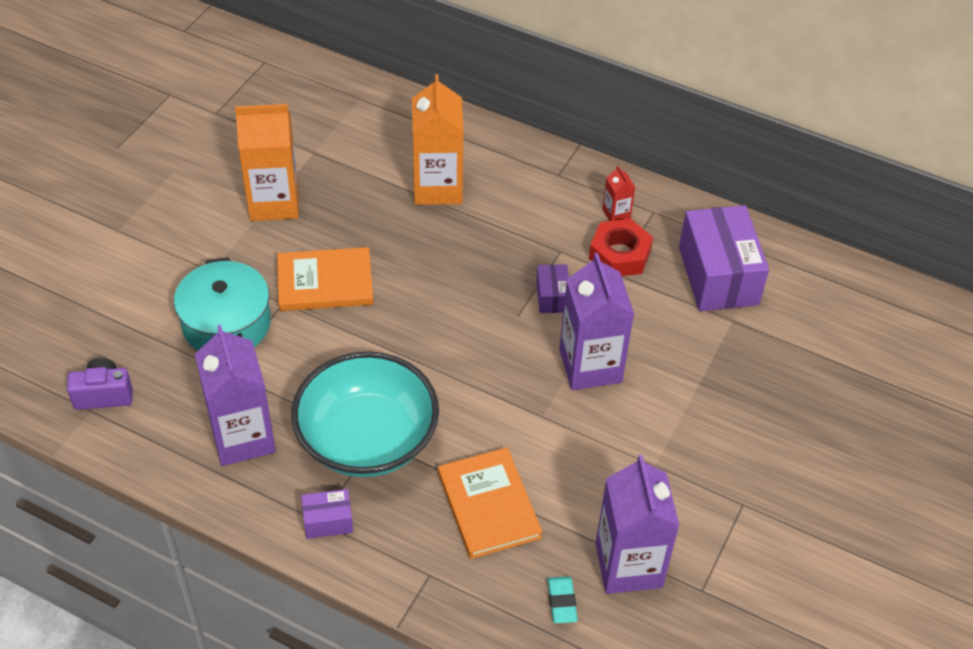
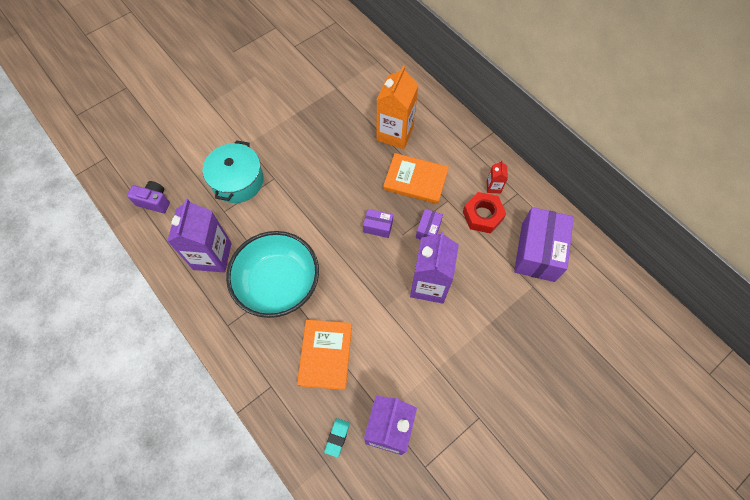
camera: 25 degrees right, 15 degrees up
orange carton [235,104,299,221] -> none
orange book [277,247,374,311] -> orange book moved to [383,153,449,204]
purple box [301,489,353,539] -> purple box moved to [363,209,393,238]

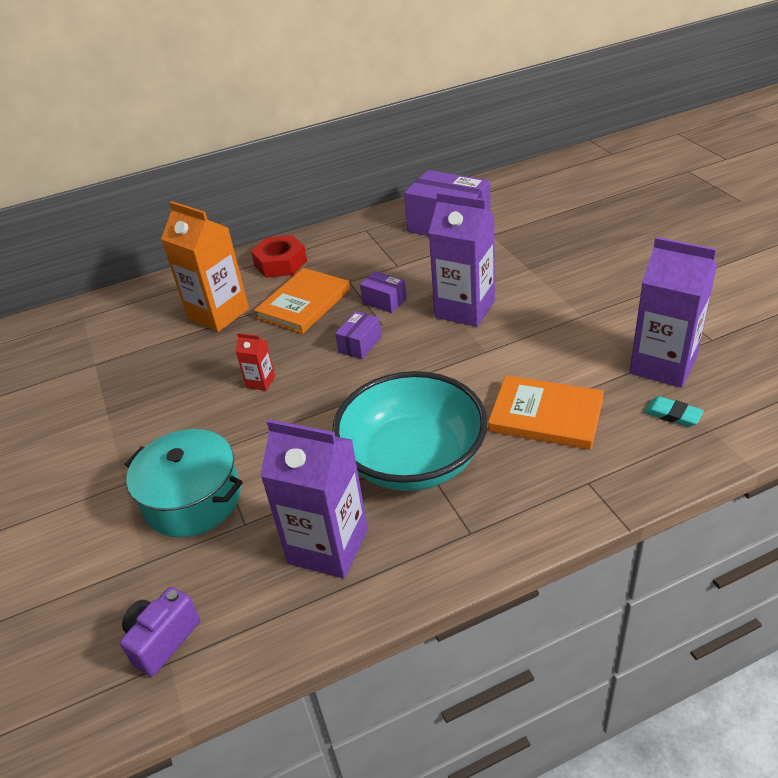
camera: 70 degrees left, 25 degrees down
red nut [463,192,506,234] -> red nut moved to [251,235,307,278]
red carton [487,161,508,193] -> red carton moved to [236,333,275,391]

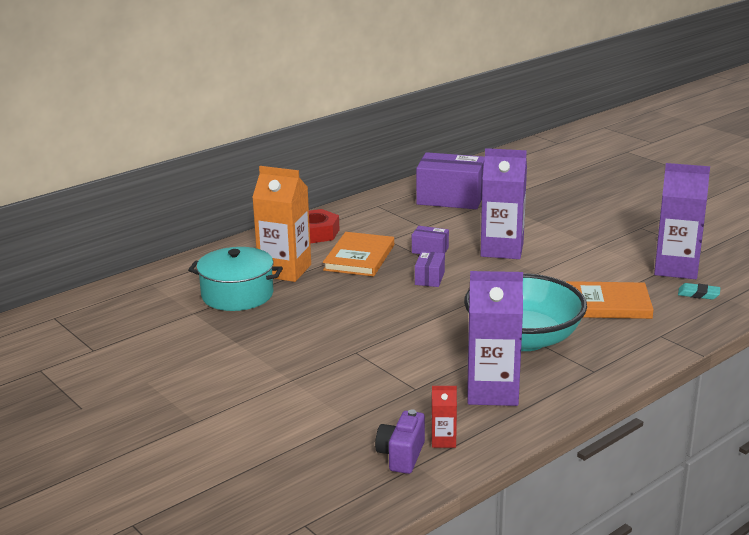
camera: 20 degrees left, 15 degrees down
turquoise pot [125,429,243,537] -> turquoise pot moved to [188,247,283,311]
red carton [236,333,275,391] -> red carton moved to [432,386,457,448]

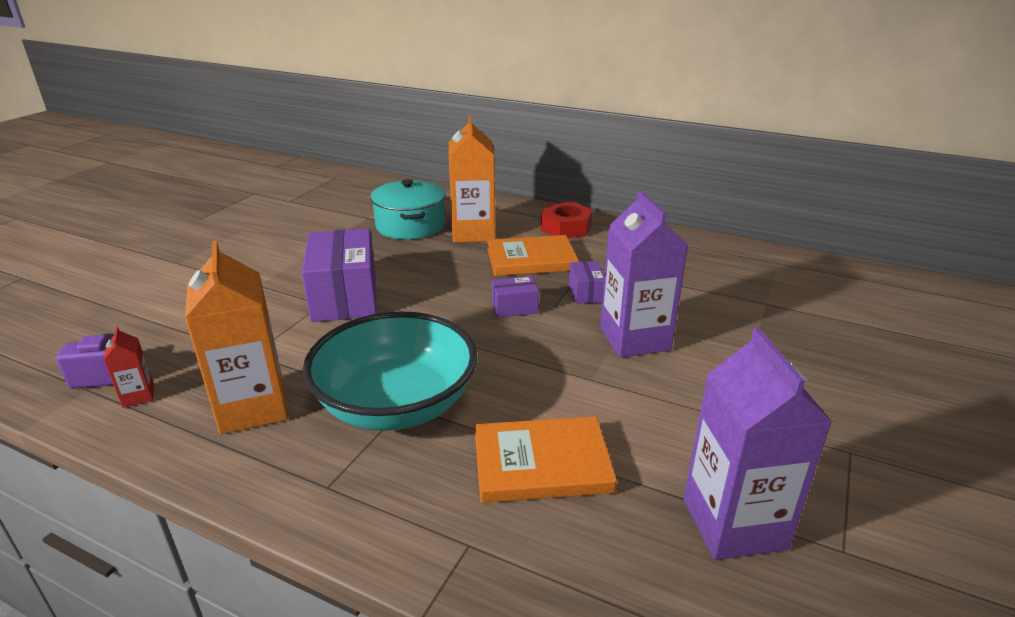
camera: 65 degrees right, 5 degrees up
purple box [416,152,485,209] -> purple box moved to [302,228,377,322]
purple carton [468,271,523,406] -> orange carton [185,240,288,434]
orange book [566,281,654,319] -> orange book turned 75 degrees counterclockwise [475,416,617,503]
turquoise eraser [678,283,720,300] -> none

